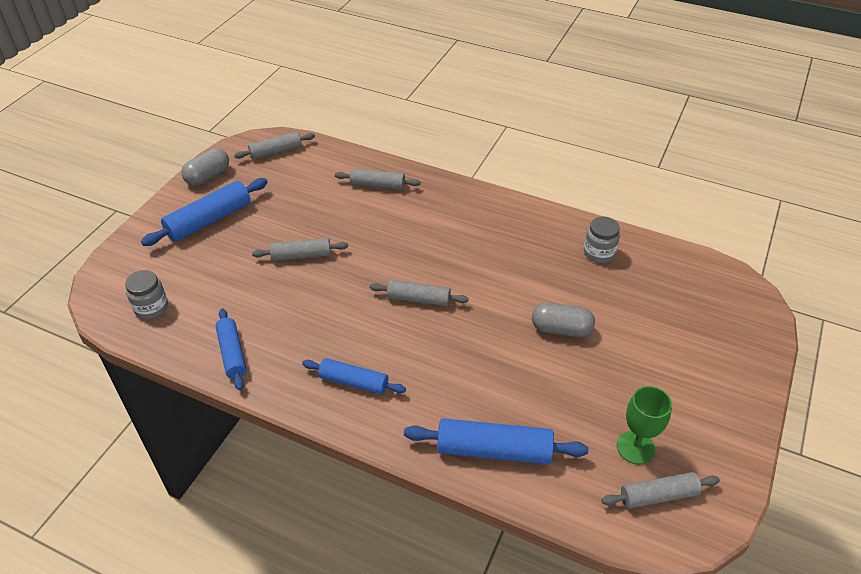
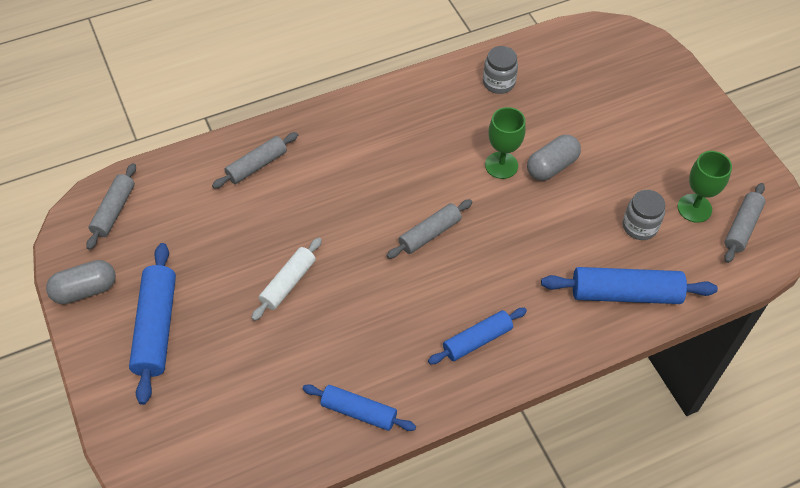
camera: 50 degrees left, 10 degrees up
grey jar [125,270,168,319] -> grey jar moved to [623,190,665,240]
grey capsule [181,148,229,186] -> grey capsule turned 75 degrees clockwise [46,260,116,304]
grey rolling pin [252,238,348,261] -> white rolling pin [252,238,322,321]
blue rolling pin [404,418,588,464] -> blue rolling pin turned 45 degrees clockwise [541,267,718,304]
none -> green goblet [485,107,526,179]

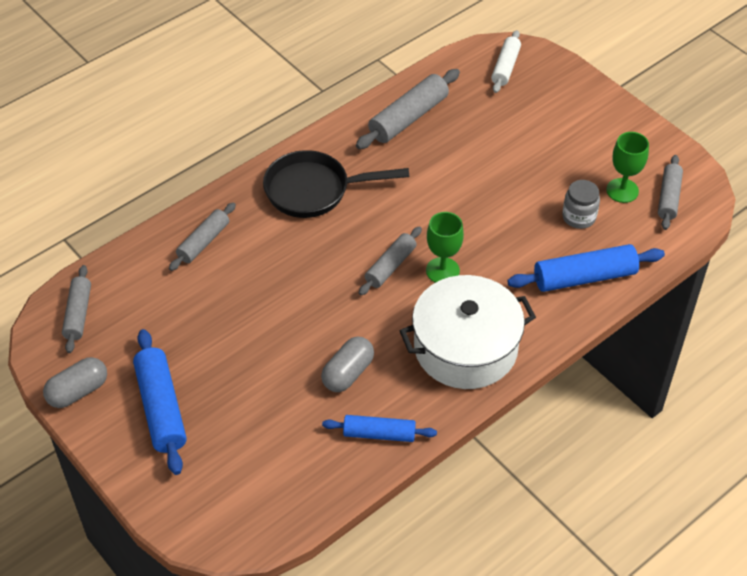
camera: 15 degrees left, 5 degrees down
white rolling pin [252,238,322,321] -> white rolling pin moved to [491,30,521,93]
blue rolling pin [428,308,527,364] -> white pot [400,275,536,389]
grey jar [483,46,518,94] -> grey rolling pin [356,69,460,149]
green goblet [485,107,526,179] -> green goblet moved to [426,212,464,283]
grey capsule [527,135,581,181] -> grey capsule moved to [321,337,374,392]
none -> black pan [263,150,409,218]

